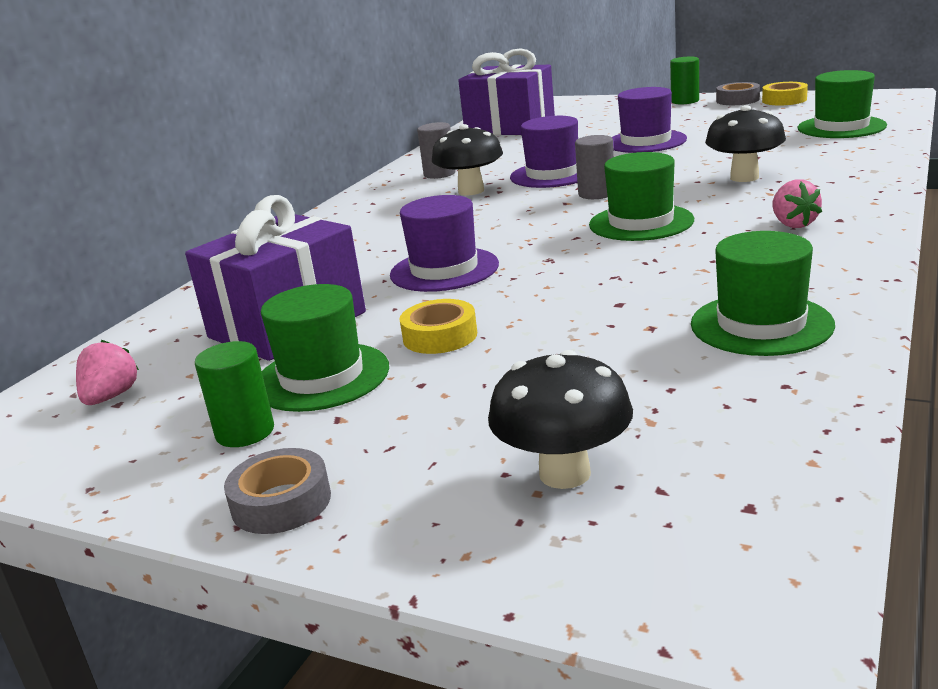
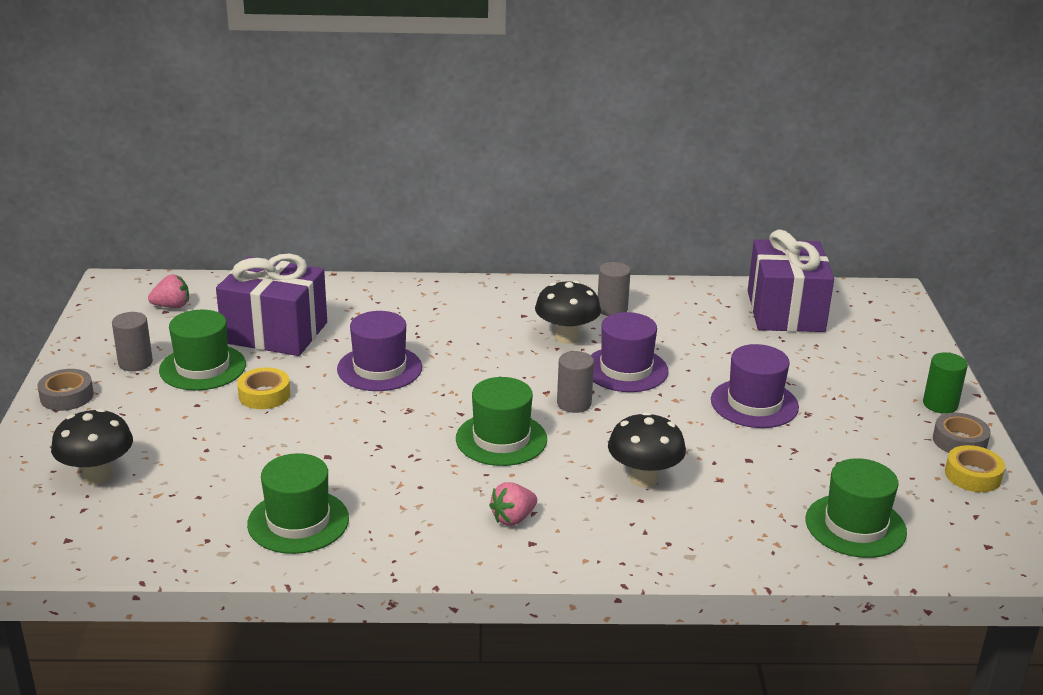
camera: 60 degrees right, 5 degrees up
green cylinder [195,341,274,447] -> grey cylinder [112,312,153,371]

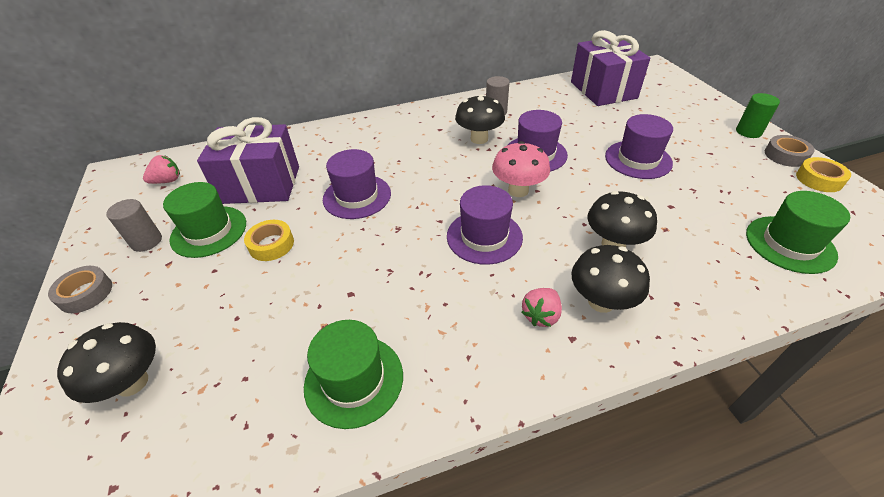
camera: 15 degrees left, 15 degrees up
green hat [456,377,547,466] -> purple hat [447,185,523,265]
grey cylinder [557,351,594,413] -> pink mushroom [492,141,550,197]
none -> black mushroom [572,245,650,313]

